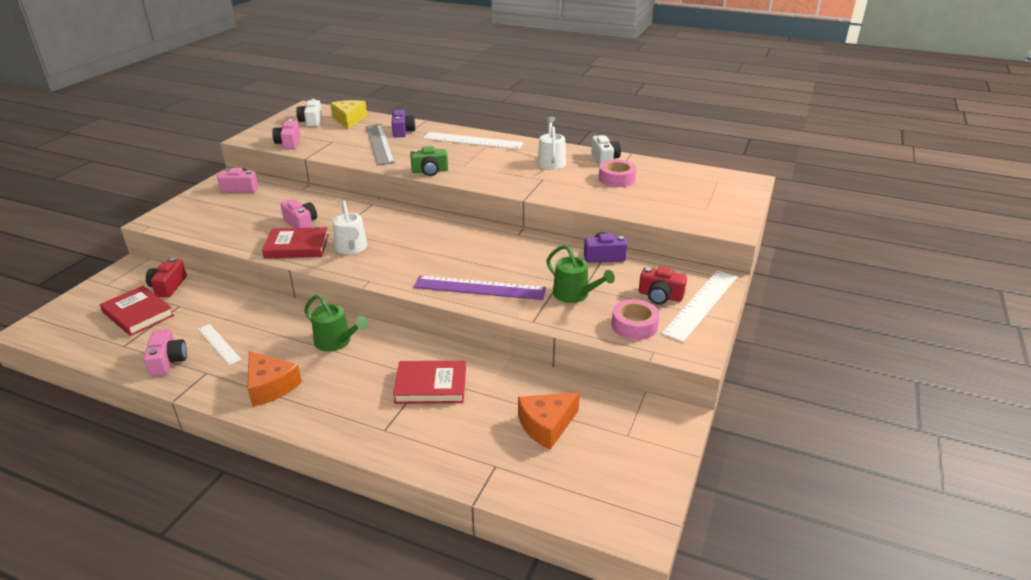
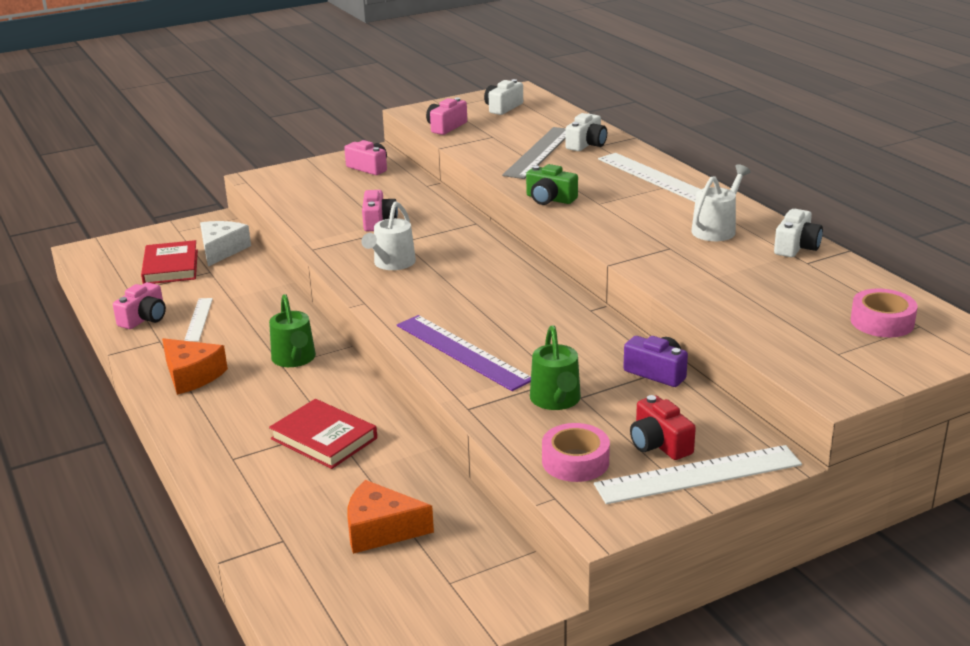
camera: 40 degrees right, 5 degrees down
red camera [146,258,187,297] -> white cheese [200,221,251,267]
orange cheese [247,351,302,407] -> orange cheese turned 45 degrees counterclockwise [162,338,228,395]
red book [262,227,329,258] -> none
yellow cheese [330,100,367,129] -> none
purple camera [392,110,416,138] -> white camera [565,113,607,151]
pink tape [599,160,636,187] -> pink tape moved to [851,289,917,337]

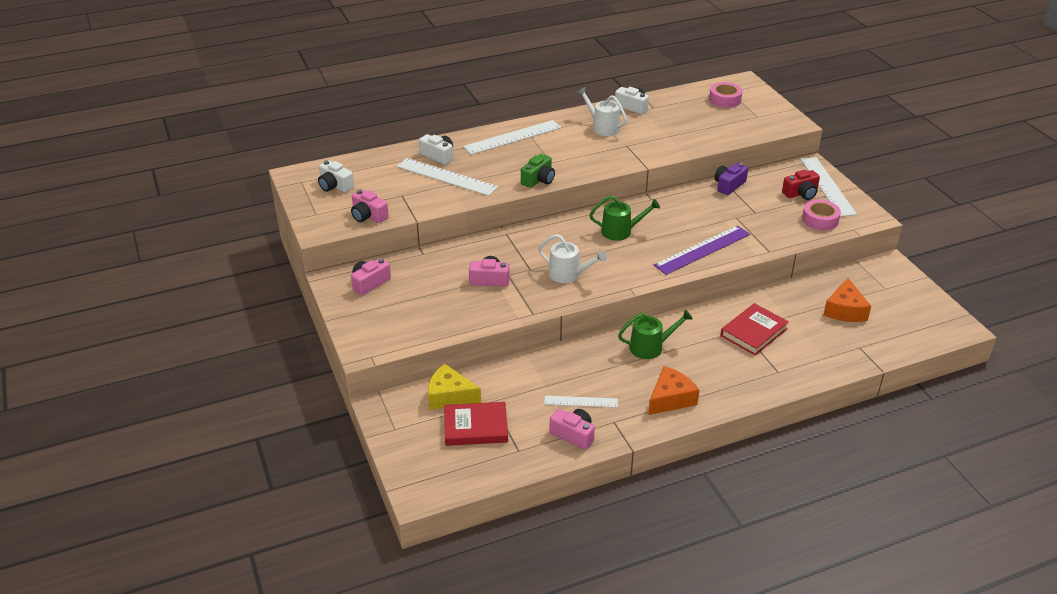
camera: 85 degrees left, 10 degrees up
white cheese [200,221,251,267] -> yellow cheese [428,364,481,410]
grey ruler [502,127,566,179] -> white ruler [397,158,498,196]
green watering can [530,325,581,410] -> green watering can moved to [589,195,660,241]

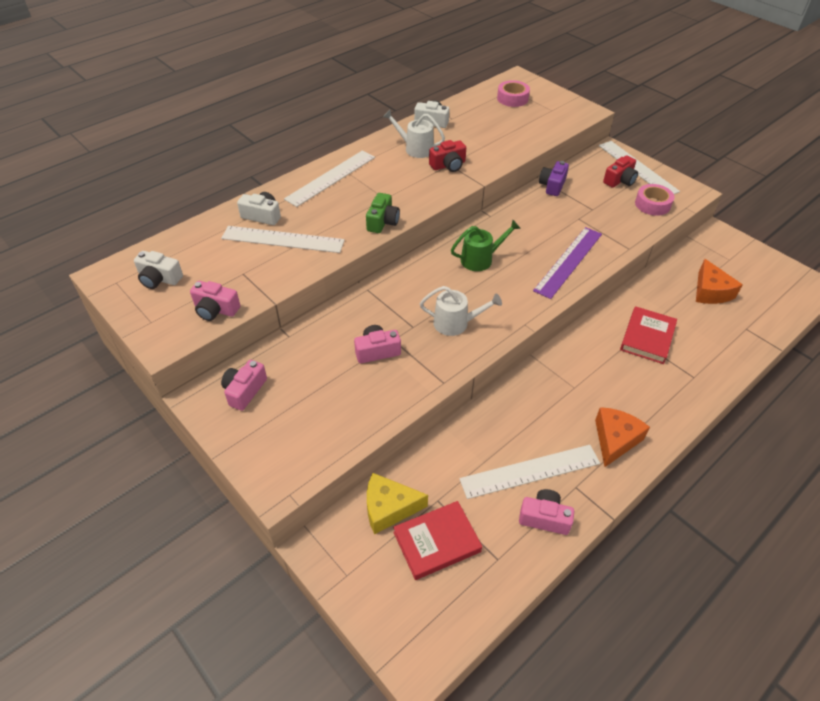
camera: 20 degrees left, 10 degrees up
white ruler [544,396,618,408] -> white ruler [459,445,600,499], size x1.75
green watering can [618,309,693,359] -> none
none -> red camera [429,140,466,172]

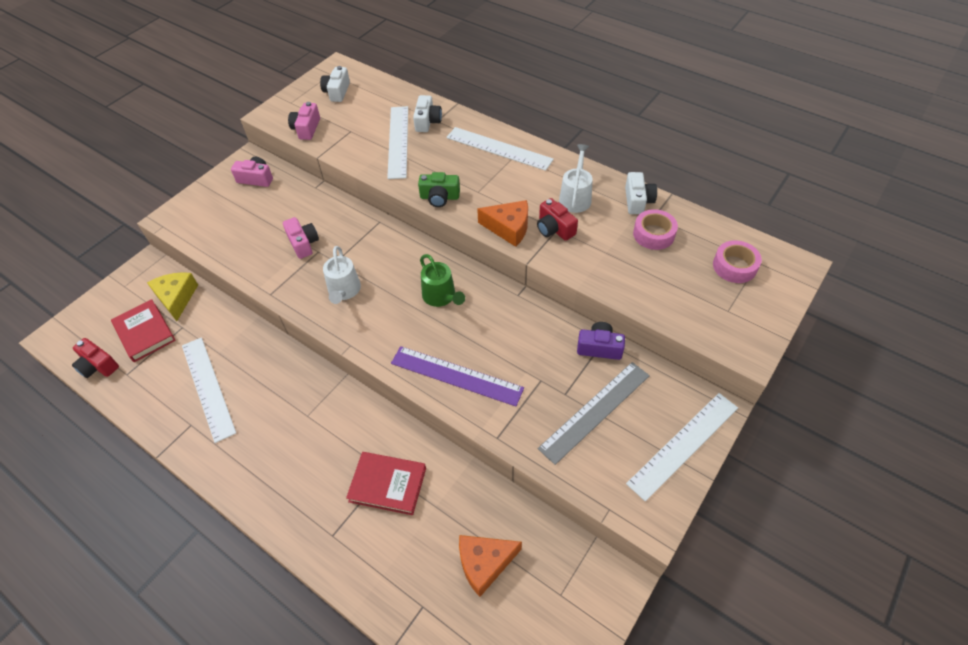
camera: 80 degrees right, 5 degrees up
pink camera [519,489,574,535] -> none
orange cheese [595,407,650,467] -> orange cheese moved to [477,200,528,247]
red camera [603,155,638,188] -> red camera moved to [72,338,119,378]
pink tape [635,184,674,216] -> pink tape moved to [633,209,678,250]
none -> grey ruler [538,362,650,465]

